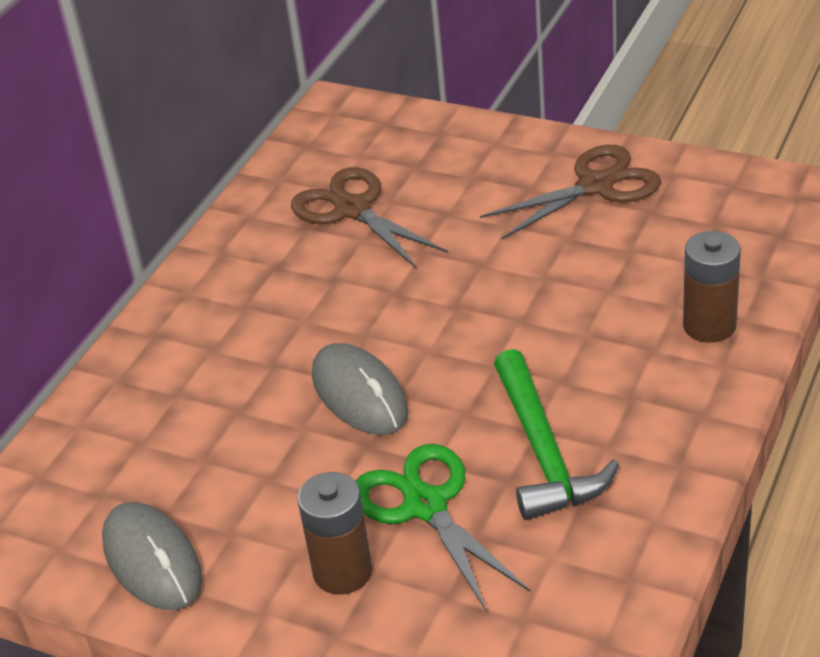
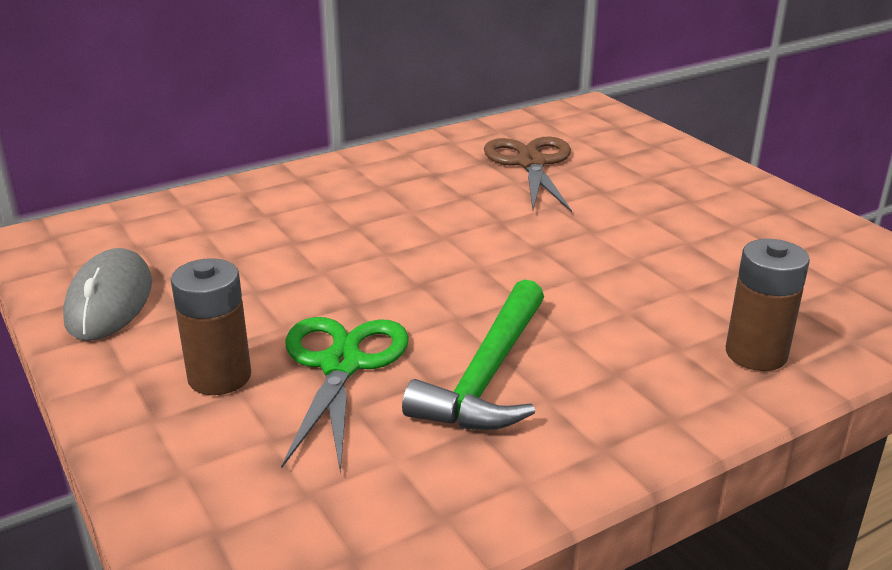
camera: 30 degrees right, 10 degrees down
grey mouse [312,343,408,435] -> none
brown scissors [480,145,661,240] -> none

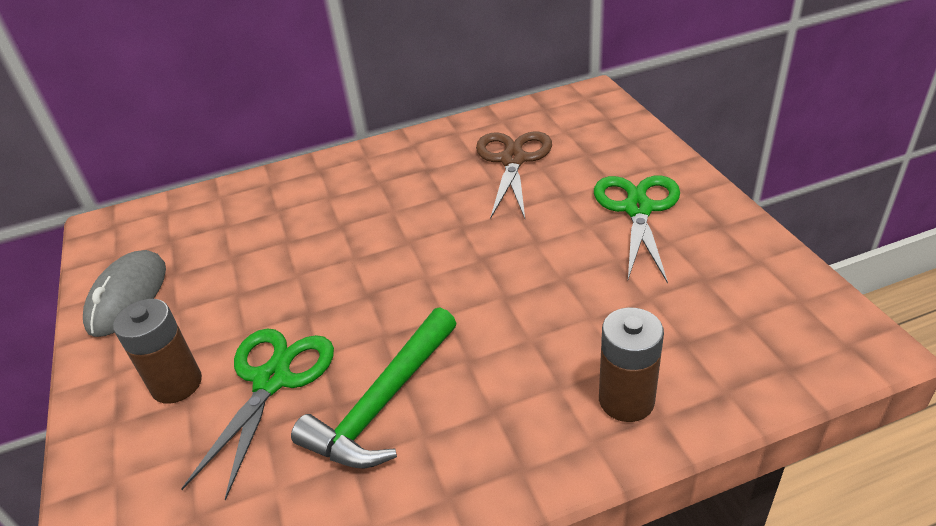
camera: 15 degrees right, 10 degrees up
none -> green scissors [594,176,680,283]

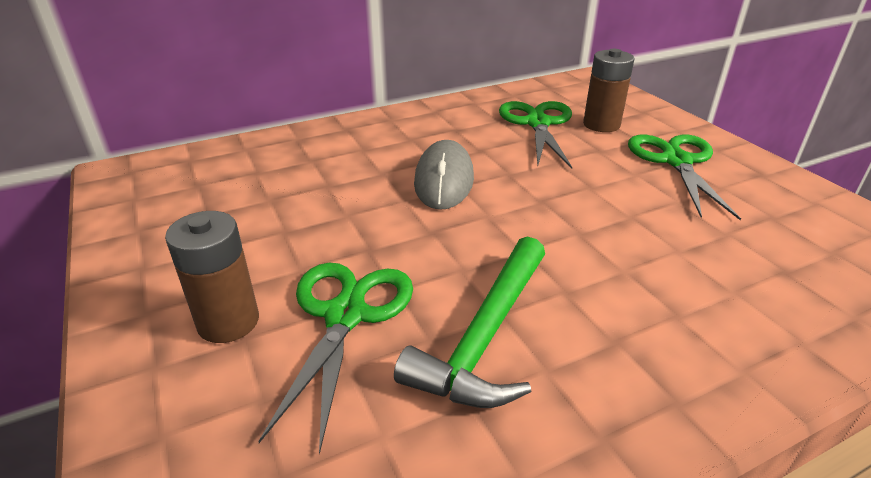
camera: 10 degrees left, 5 degrees down
grey mouse [83,250,166,337] -> grey mouse moved to [414,140,474,210]
brown scissors [476,132,552,218] -> green scissors [499,101,572,169]
brown battery [599,307,664,422] -> brown battery moved to [583,49,634,132]

